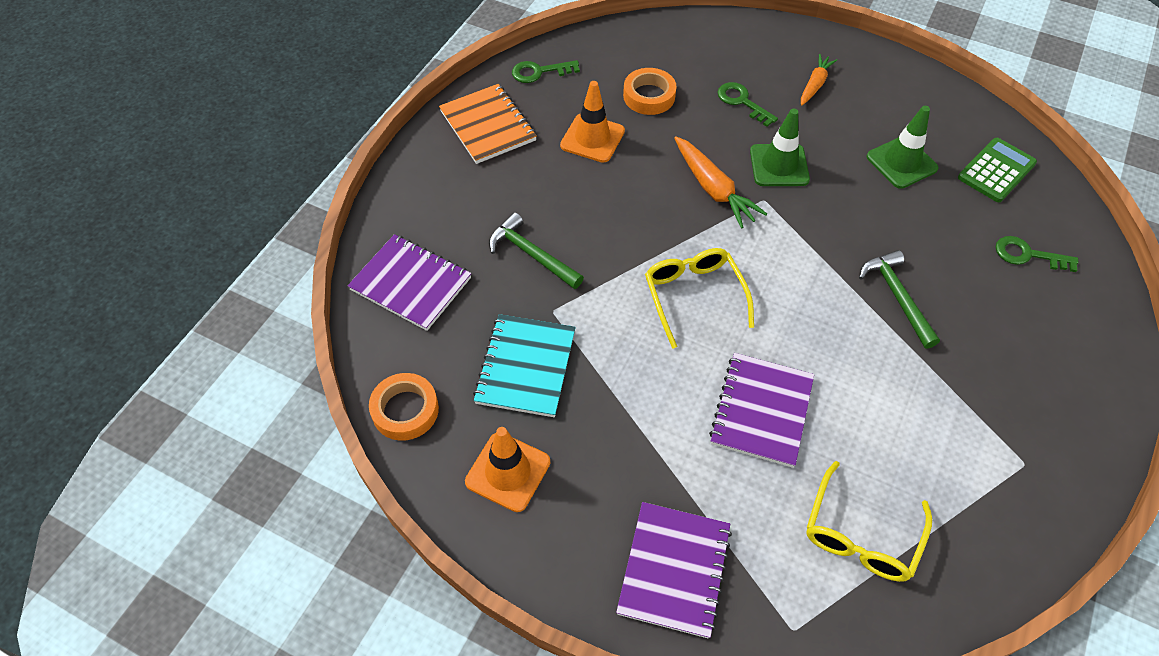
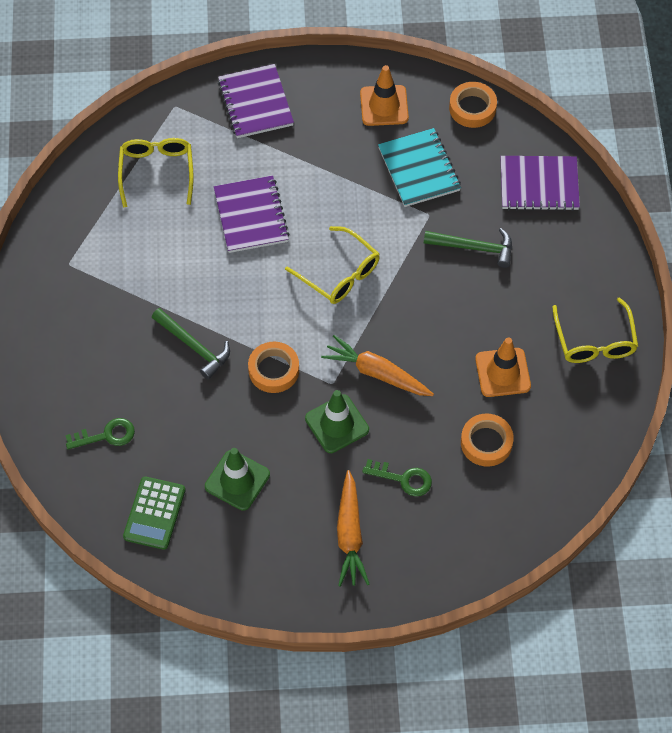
camera: 150 degrees right, 5 degrees up
orange notebook [439,84,537,164] -> yellow glasses [553,297,638,363]
green key [512,60,580,83] -> none
orange carrot [801,54,837,105] -> orange carrot [337,470,369,587], size x1.54
none -> orange tape [248,342,299,393]

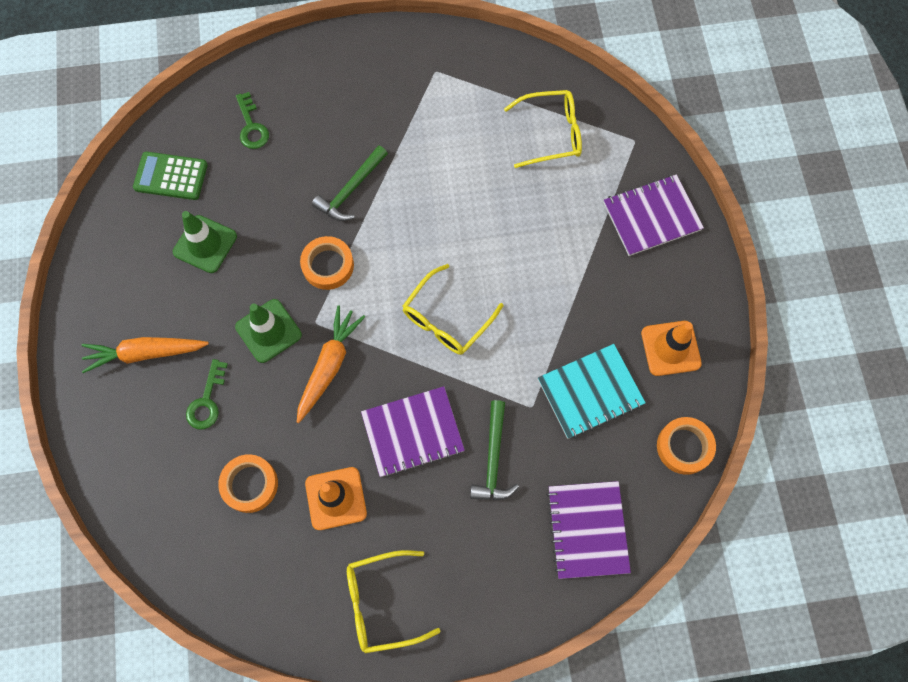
camera: 85 degrees right, 10 degrees up
purple notebook [214,176,289,253] -> purple notebook moved to [361,386,465,478]

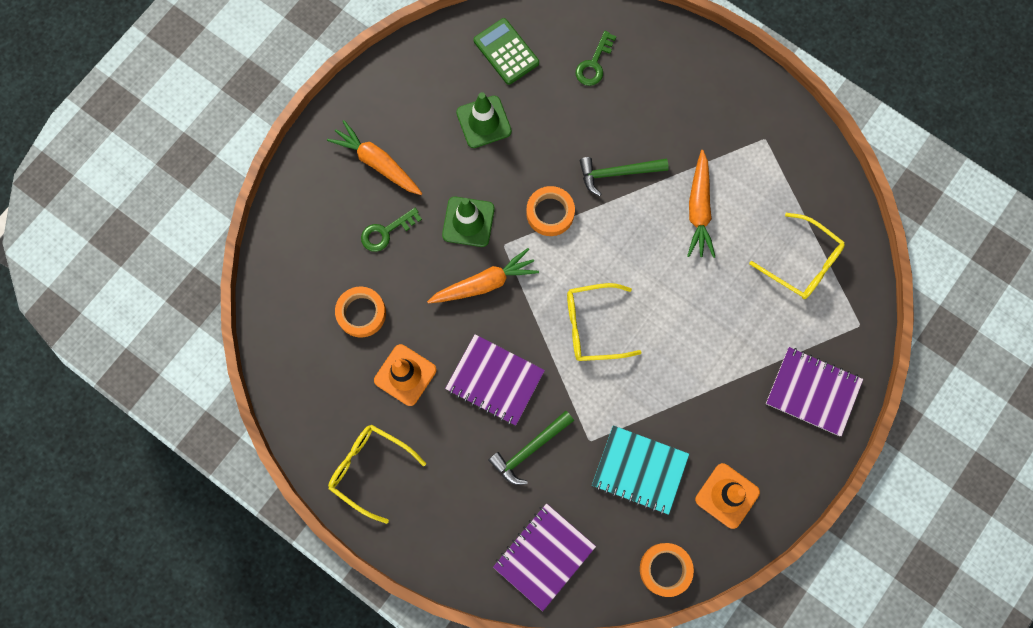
camera: 45 degrees right, 5 degrees up
none -> orange carrot [687,150,715,258]

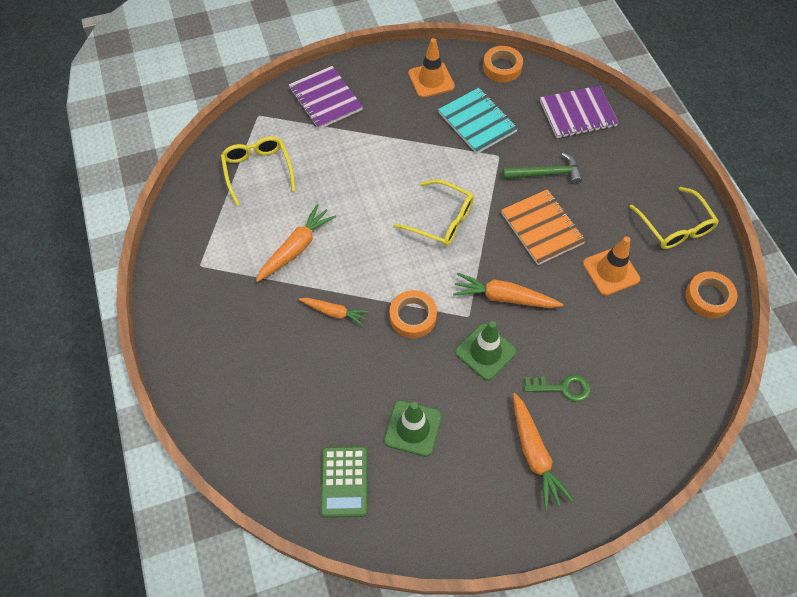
camera: 145 degrees left, 15 degrees down
orange tape [335,287,386,338] -> orange tape moved to [686,271,737,318]
purple notebook [445,334,545,426] -> orange notebook [501,189,586,265]
green key [576,31,616,86] -> none
green hammer [580,157,669,196] -> orange carrot [299,298,369,326]

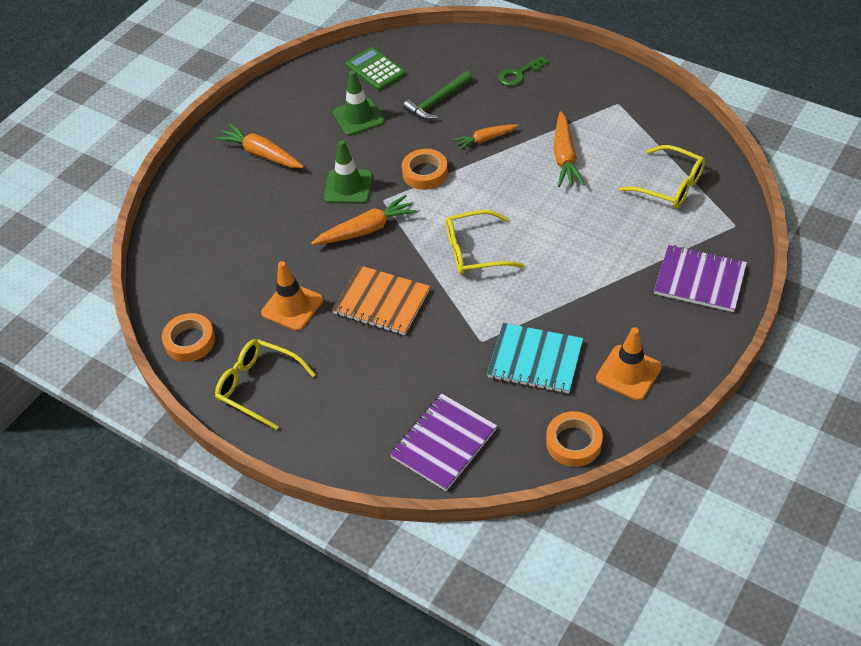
camera: 145 degrees right, 10 degrees down
green hammer [502,153,582,184] -> green hammer moved to [403,71,473,120]
green key [524,374,591,402] -> green key moved to [498,56,549,86]

